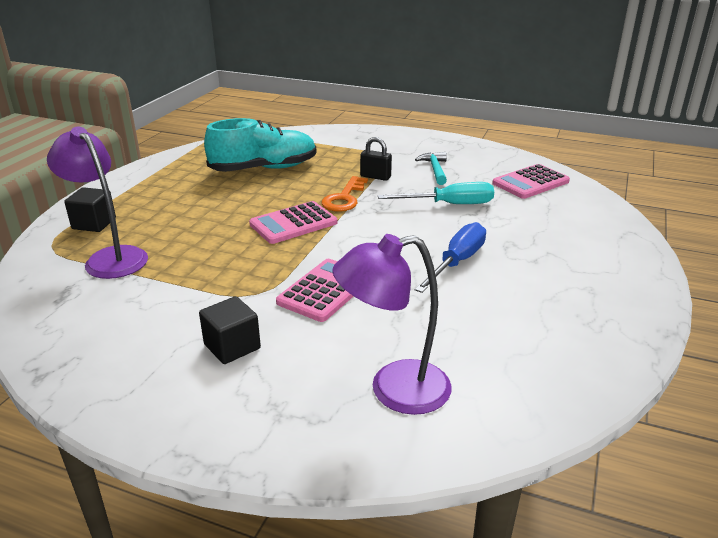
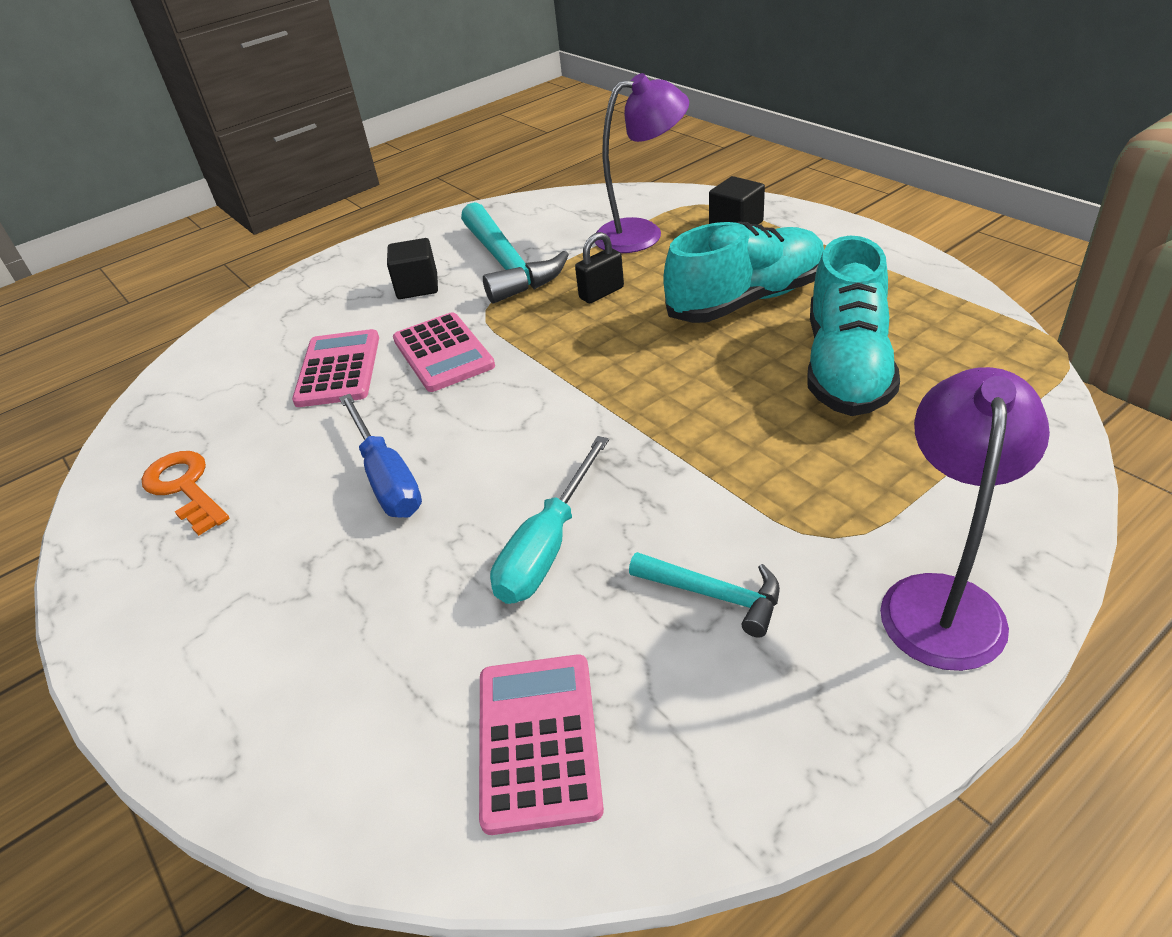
camera: 125 degrees right, 10 degrees up
pink calculator [249,201,337,244] -> pink calculator moved to [292,329,379,407]
orange key [321,176,368,212] -> orange key moved to [142,451,229,536]
purple lamp [332,234,452,415] -> purple lamp moved to [880,367,1050,671]
black padlock [360,137,392,181] -> black padlock moved to [575,232,624,303]
none -> turquoise hammer [461,202,569,303]
none -> turquoise shoe [663,222,824,323]

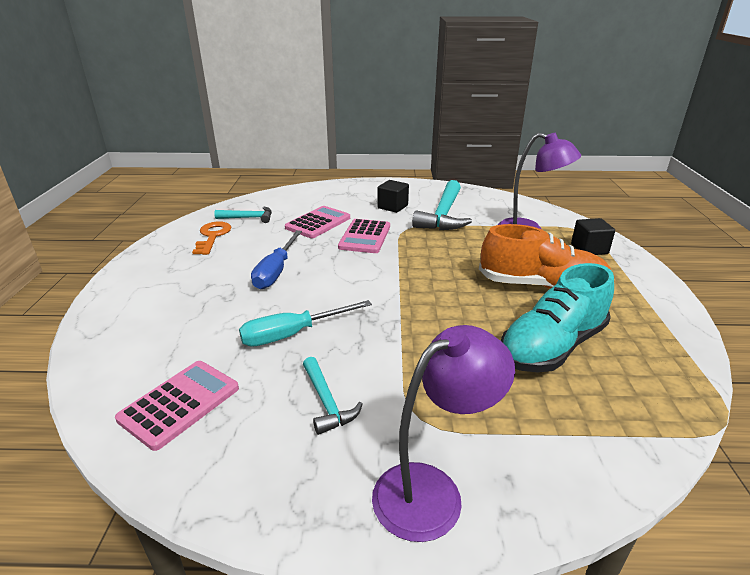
camera: 35 degrees right, 10 degrees down
black padlock [575,232,624,303] -> none
turquoise shoe [663,222,824,323] -> orange shoe [479,224,611,289]
none -> turquoise hammer [214,207,272,223]

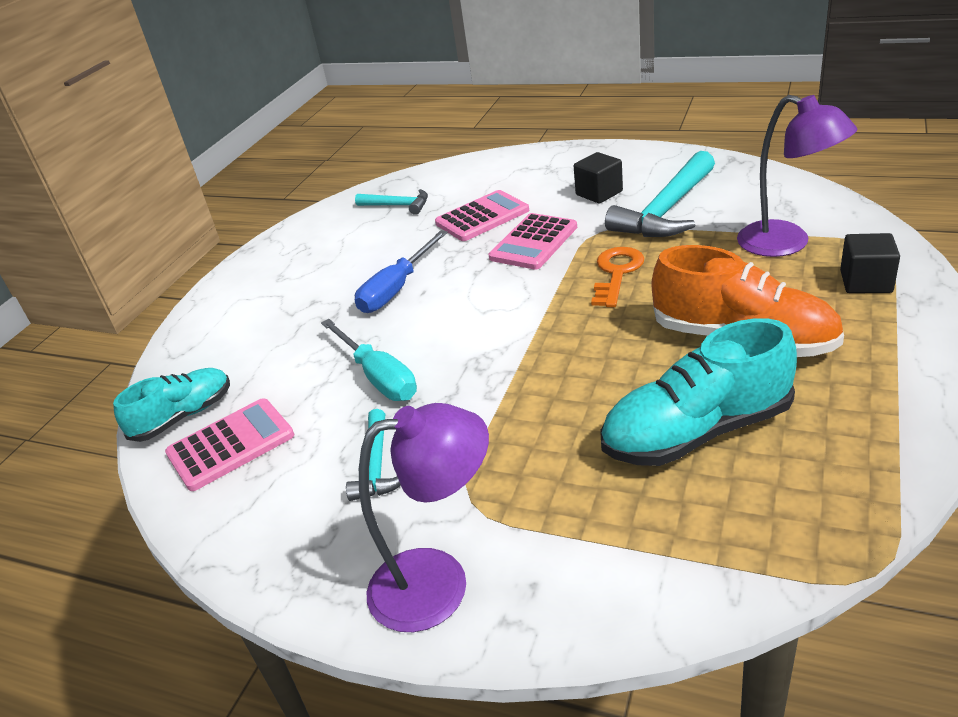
camera: 25 degrees right, 5 degrees up
orange key [192,221,231,255] -> orange key moved to [591,247,644,307]
turquoise screwdriver [239,300,372,347] -> turquoise screwdriver turned 120 degrees counterclockwise [321,319,417,401]
none -> turquoise shoe [113,368,230,442]

